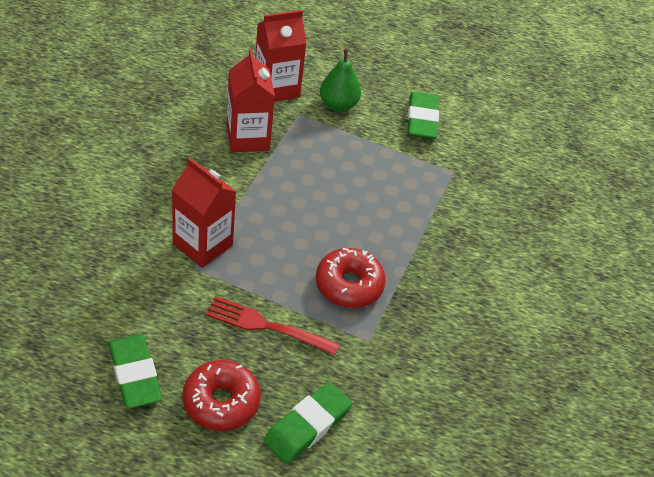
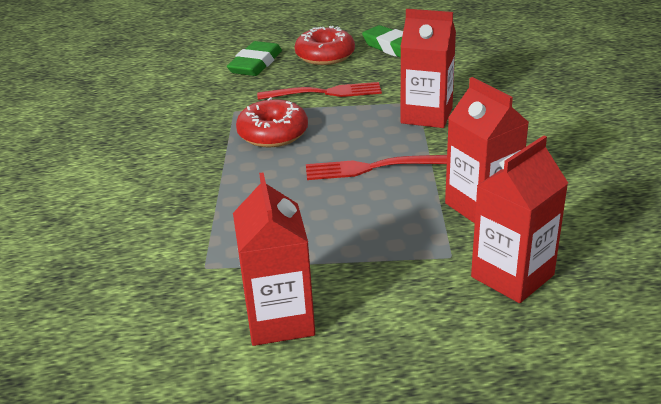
camera: 165 degrees right, 15 degrees down
green pear [320,49,361,112] -> none
green eraser [407,92,439,139] -> red carton [233,172,315,346]
none -> red fork [306,155,447,180]

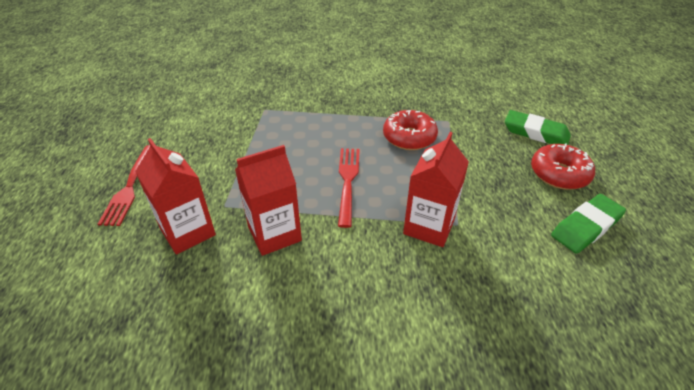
camera: 95 degrees right, 10 degrees up
red carton [233,172,315,346] -> none
red fork [257,82,382,100] -> red fork moved to [98,145,150,226]

